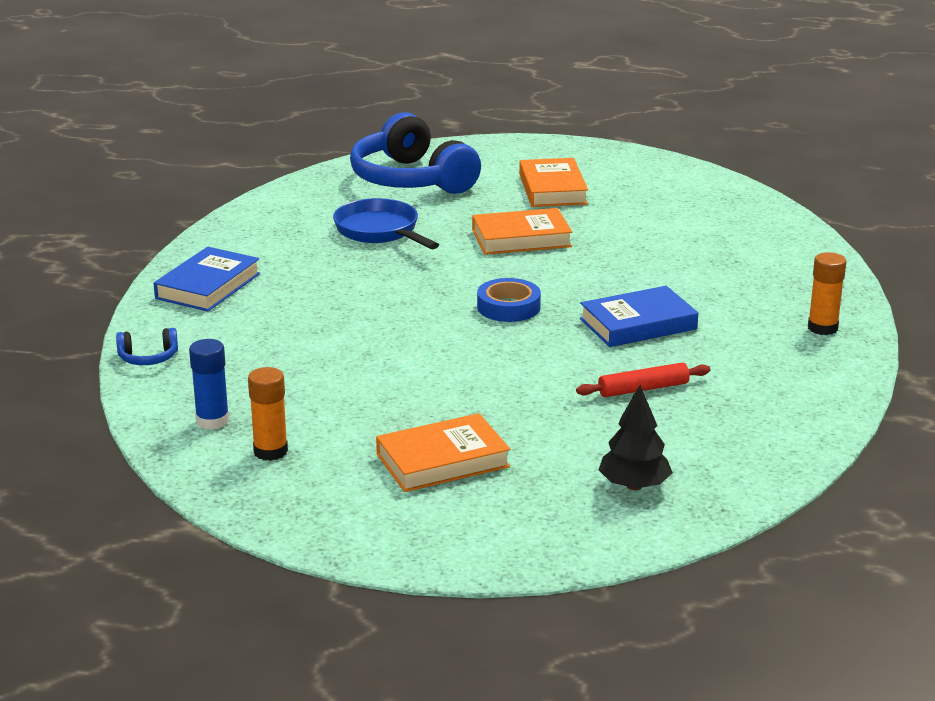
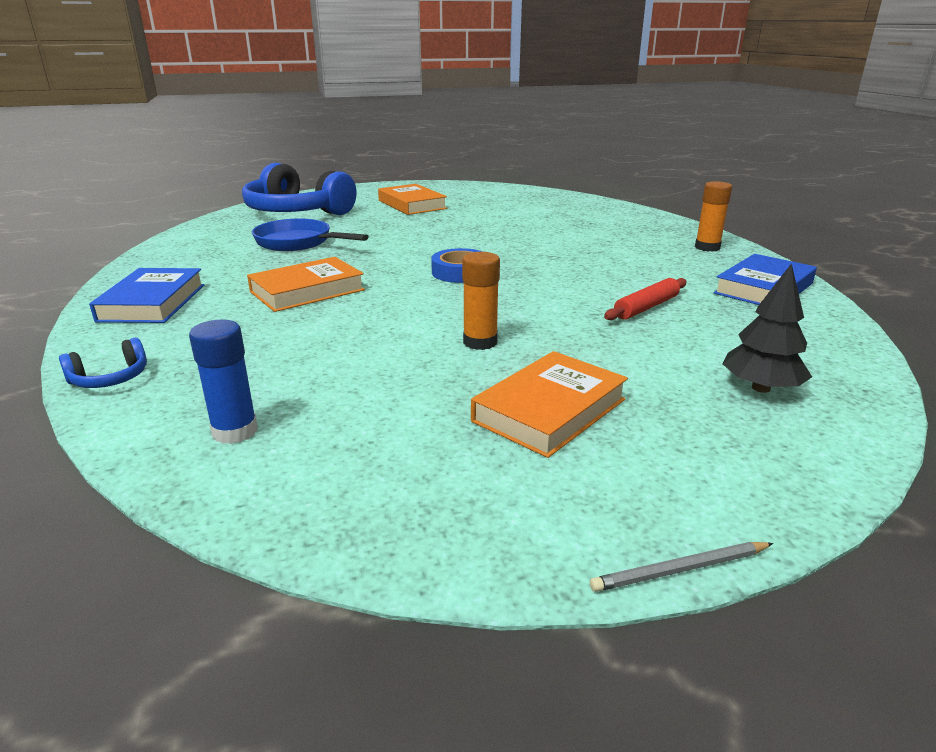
camera: 25 degrees left, 0 degrees up
orange glue stick [248,367,288,461] -> orange glue stick moved to [462,252,500,350]
orange book [472,208,572,255] -> orange book moved to [247,257,365,312]
blue book [580,286,698,347] -> blue book moved to [714,254,817,305]
none -> grey pencil [590,542,773,592]

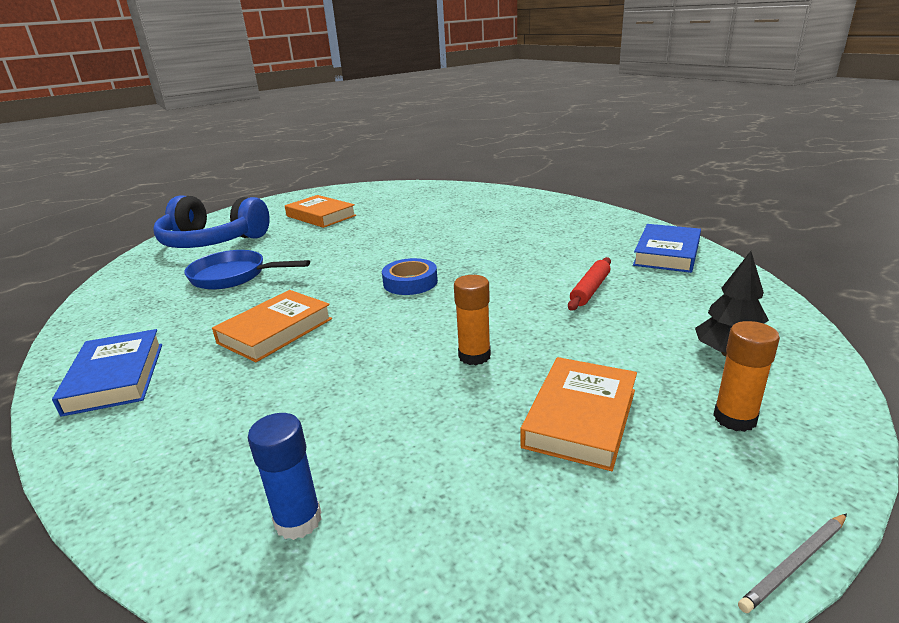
camera: 15 degrees left, 0 degrees up
blue headphones [59,338,147,388] -> none
orange glue stick [695,181,732,252] -> orange glue stick moved to [713,321,780,432]

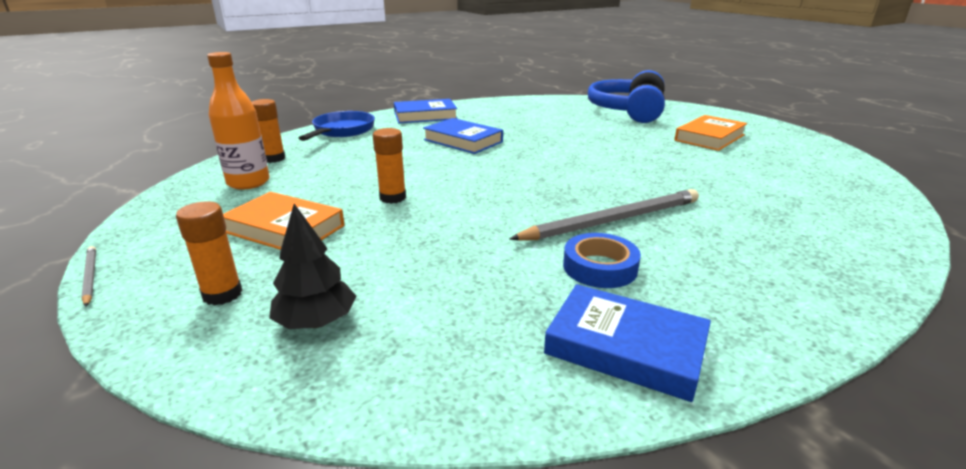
camera: 90 degrees right, 0 degrees up
blue pan [184,250,310,290] -> blue pan moved to [299,111,375,141]
orange book [212,290,332,362] -> blue book [423,118,503,154]
blue glue stick [248,413,322,540] -> orange glue stick [252,99,286,163]
blue tape [382,258,438,295] -> blue tape moved to [563,233,641,288]
red rolling pin [568,257,611,310] -> none
none -> orange bottle [207,52,270,190]
none -> grey pencil [510,189,699,240]

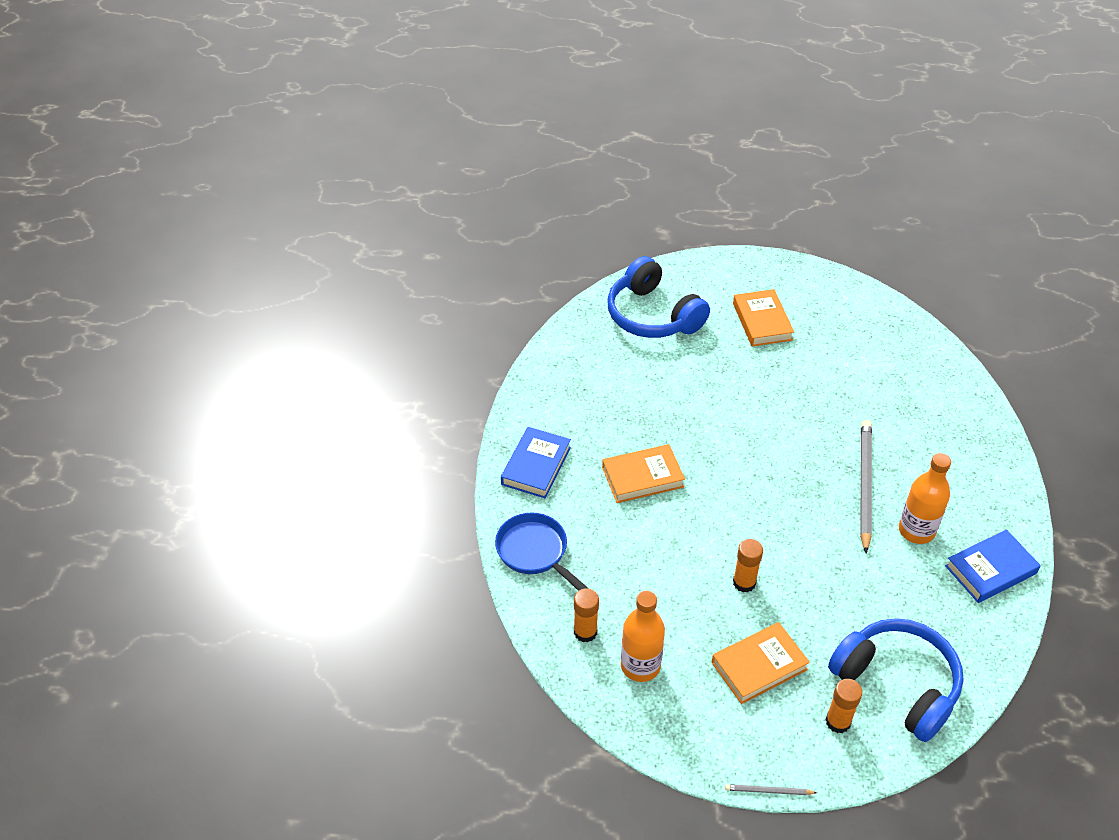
camera: 55 degrees left, 20 degrees up
black tree [269,204,356,329] -> blue headphones [828,618,964,742]
blue book [423,118,503,154] -> orange book [602,444,685,503]
blue tape [563,233,641,288] -> orange bottle [899,453,951,544]

